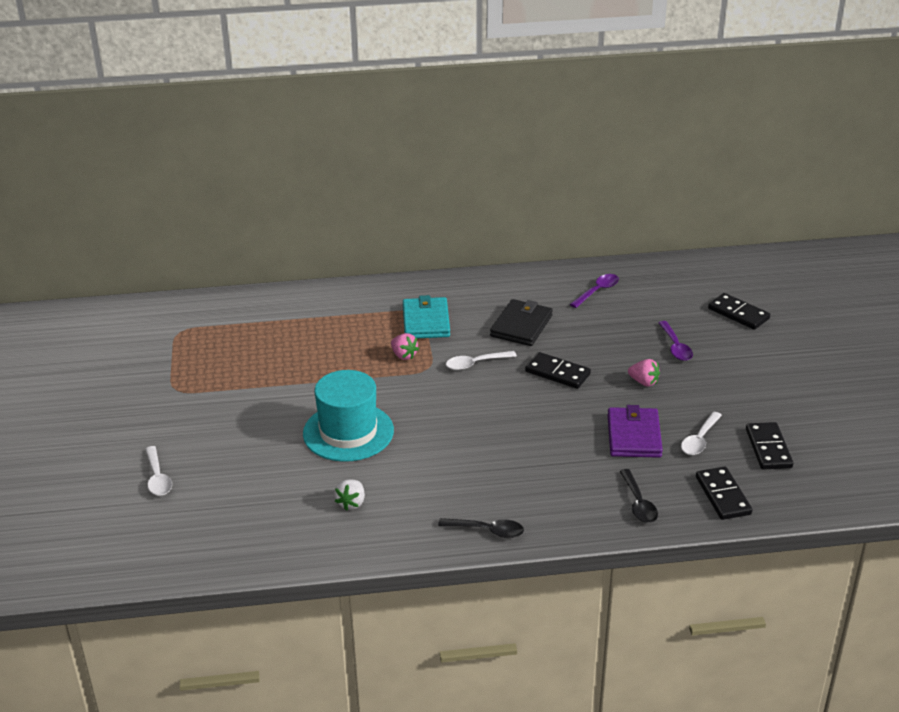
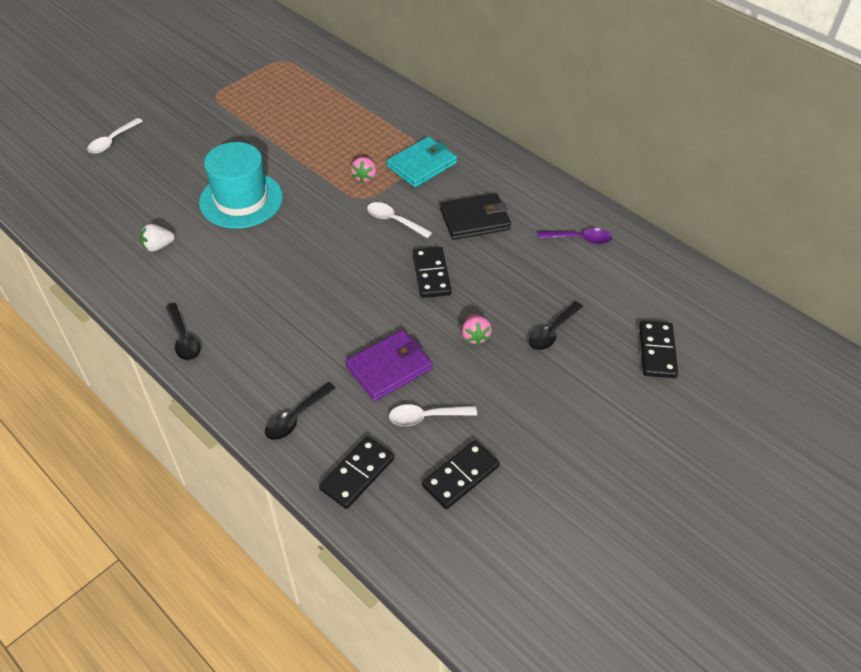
camera: 50 degrees right, 15 degrees up
purple spoon [659,321,693,361] -> black spoon [529,301,583,350]

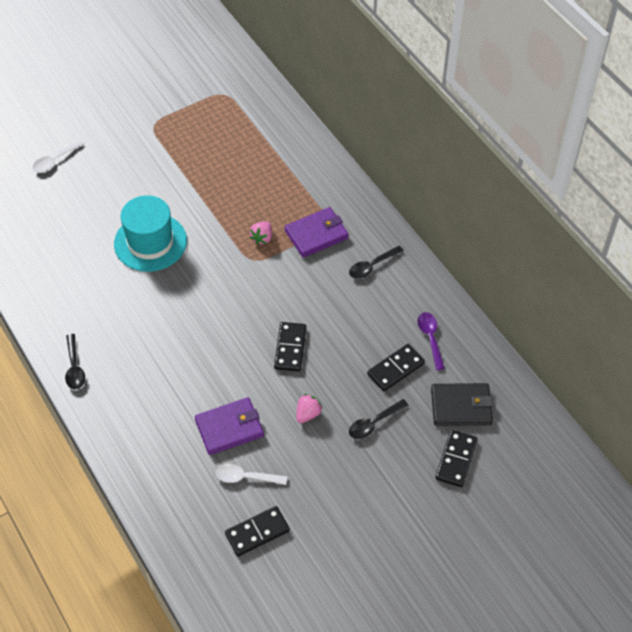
camera: 15 degrees right, 5 degrees up
white strawberry [141,224,175,252] -> none
black spoon [265,382,336,440] -> black spoon moved to [349,246,404,279]
black domino [319,436,394,509] -> black domino moved to [367,344,425,391]
white spoon [367,202,432,238] -> none
turquoise wallet [386,137,457,188] -> purple wallet [285,207,349,258]
black wallet [440,193,511,240] -> black wallet moved to [431,383,493,426]
pink strawberry [462,314,492,346] -> pink strawberry turned 150 degrees counterclockwise [296,394,323,423]
purple spoon [537,228,612,244] -> purple spoon turned 120 degrees counterclockwise [418,312,445,370]

